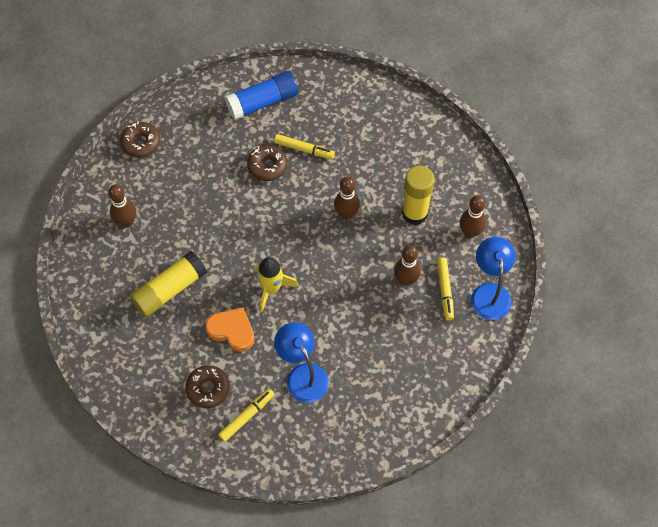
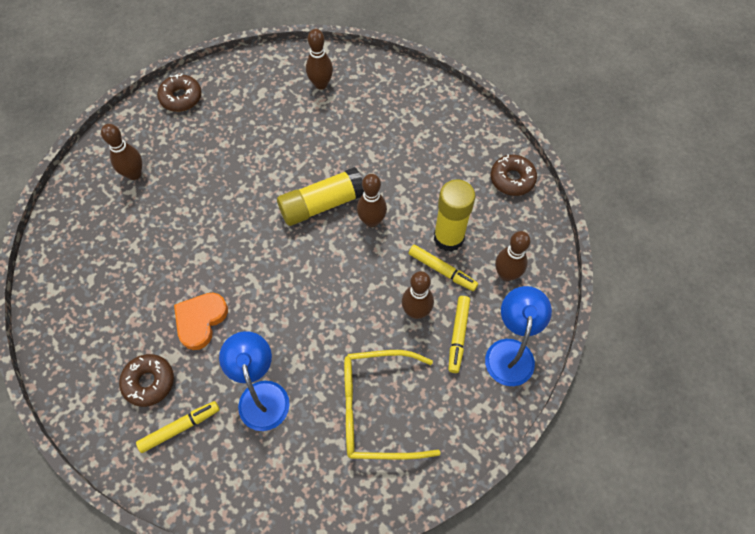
camera: 15 degrees right, 0 degrees up
yellow glue stick [130,251,207,317] -> yellow glue stick moved to [277,167,364,226]
orange heart [206,307,254,352] -> orange heart turned 105 degrees counterclockwise [174,293,228,350]
blue glue stick [225,71,298,120] -> brown bowling pin [306,29,333,90]
brown donut [247,145,287,181] -> brown donut moved to [491,154,537,196]
yellow rocket [255,257,298,312] -> none
yellow marker [274,134,335,159] -> yellow marker moved to [408,245,478,291]
none -> yellow glasses [344,350,441,459]

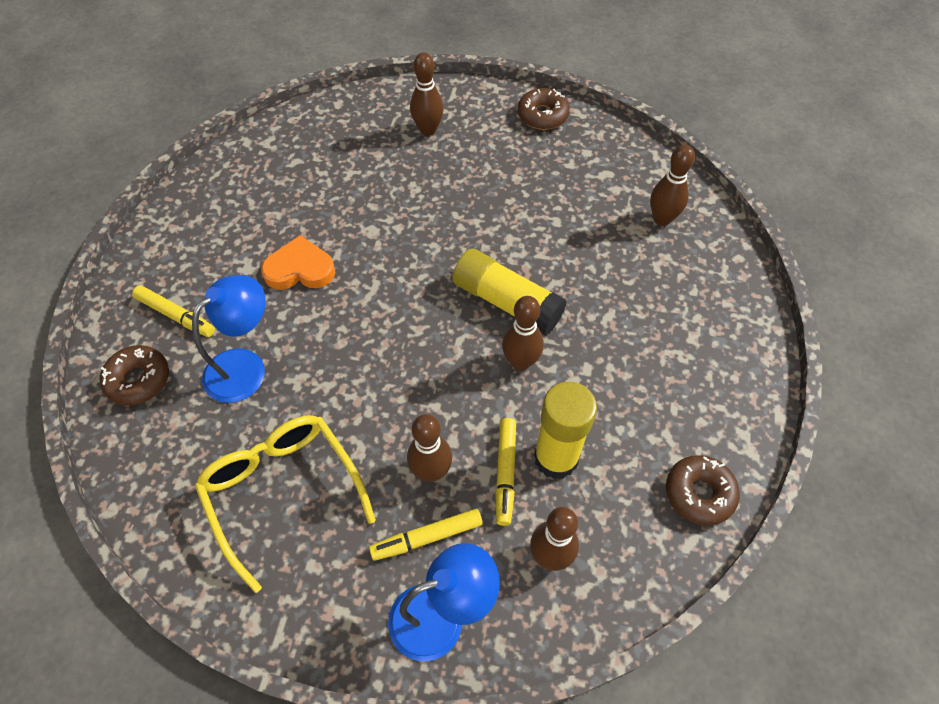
camera: 60 degrees right, 5 degrees down
brown donut [119,354,174,407] -> brown donut moved to [100,345,169,406]

